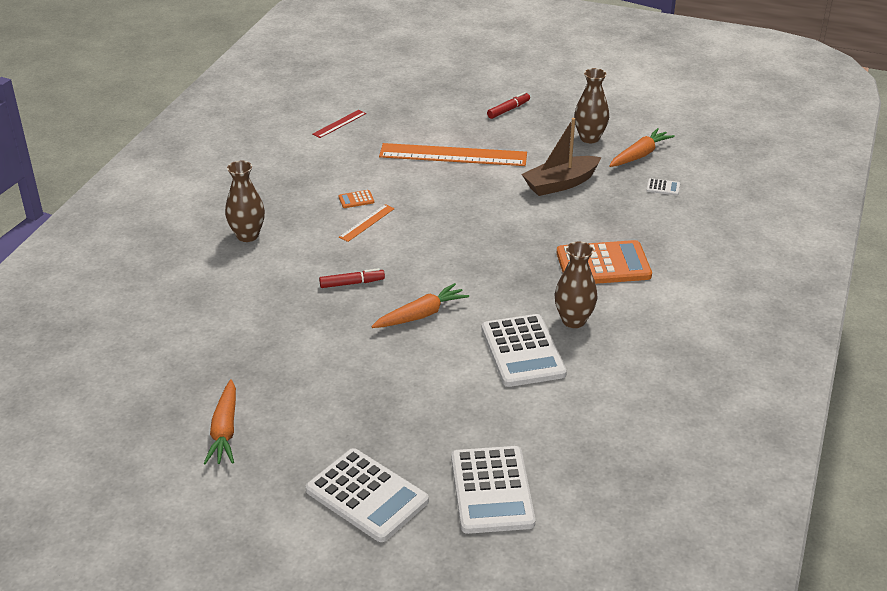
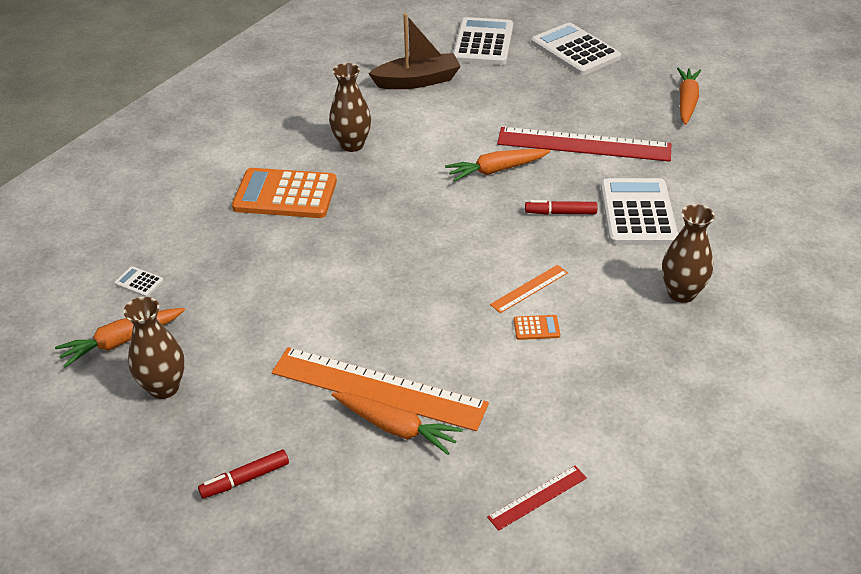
camera: 165 degrees left, 5 degrees up
white calculator [482,314,567,387] -> white calculator moved to [601,178,678,245]
brown boat [521,118,601,196] -> brown boat moved to [368,14,461,89]
none -> orange carrot [331,392,463,455]
none -> red ruler [497,127,671,162]

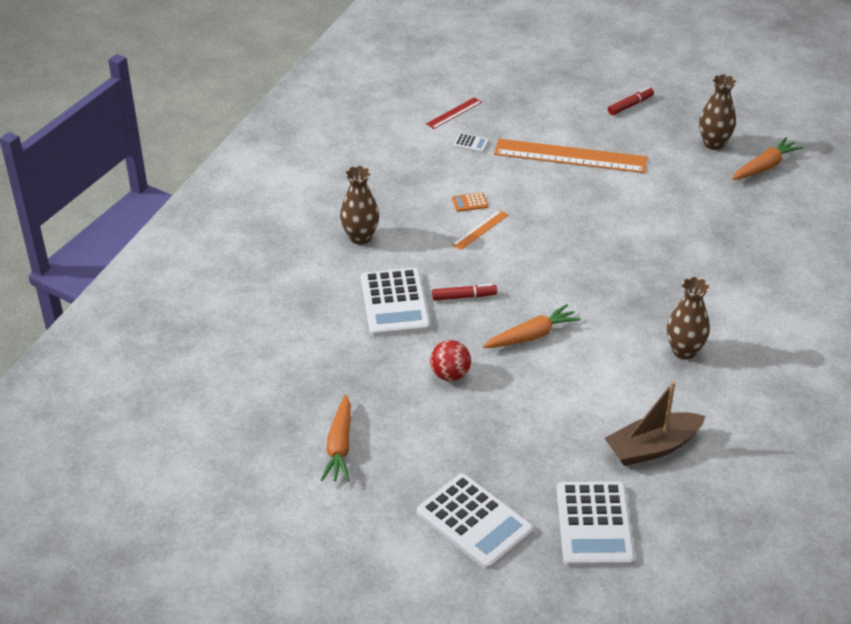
camera: 170 degrees right, 0 degrees up
white calculator [114,266,164,297] -> white calculator moved to [454,133,489,153]
orange calculator [232,168,337,218] -> none
orange carrot [331,392,463,455] -> none
red ruler [497,127,671,162] -> red ball [430,340,471,381]

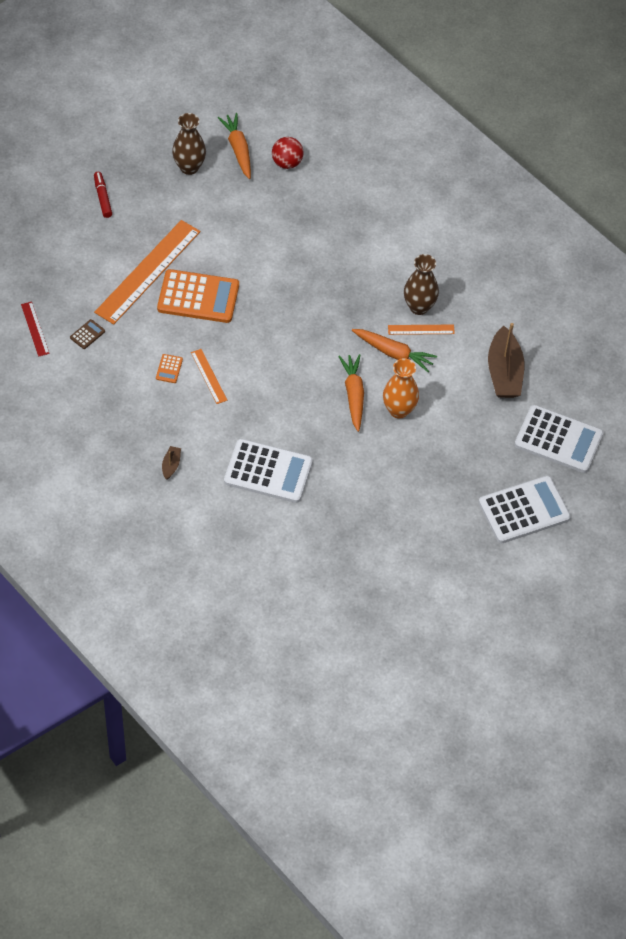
camera: 70 degrees left, 15 degrees up
orange carrot [321,395,351,482] -> orange carrot moved to [352,329,437,372]
brown vase [340,166,379,245] -> brown boat [162,446,181,480]
red ball [430,340,471,381] -> red ball moved to [272,137,304,169]
red marker [432,284,497,301] -> none
white calculator [454,133,489,153] -> brown calculator [70,319,105,349]
none -> orange calculator [157,269,239,323]
none -> orange vase [383,358,419,419]
none -> orange ruler [388,325,455,335]

